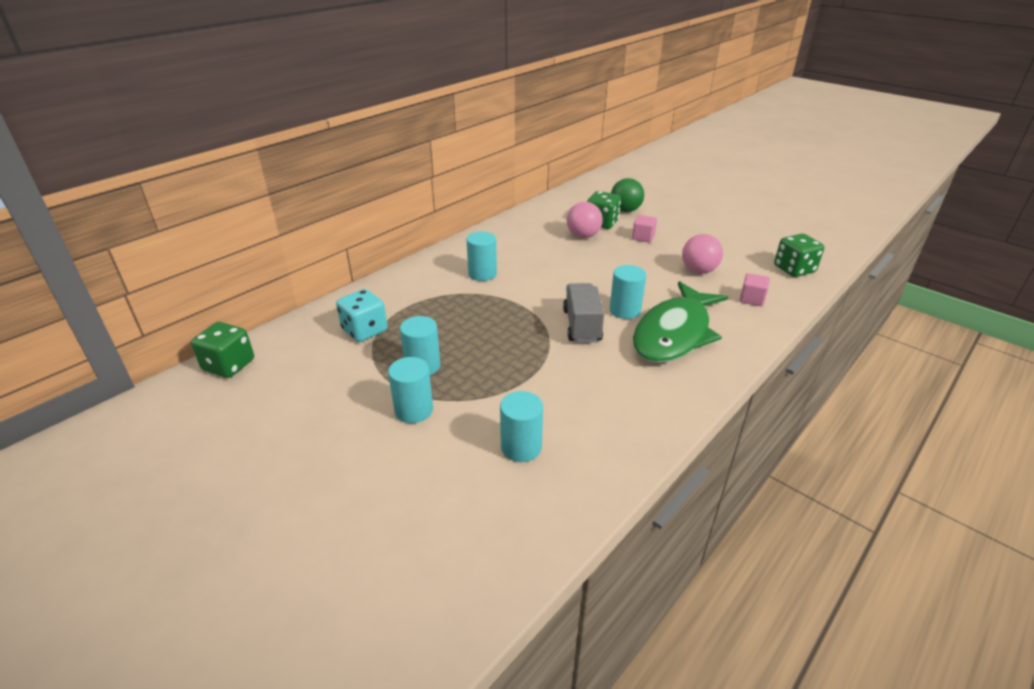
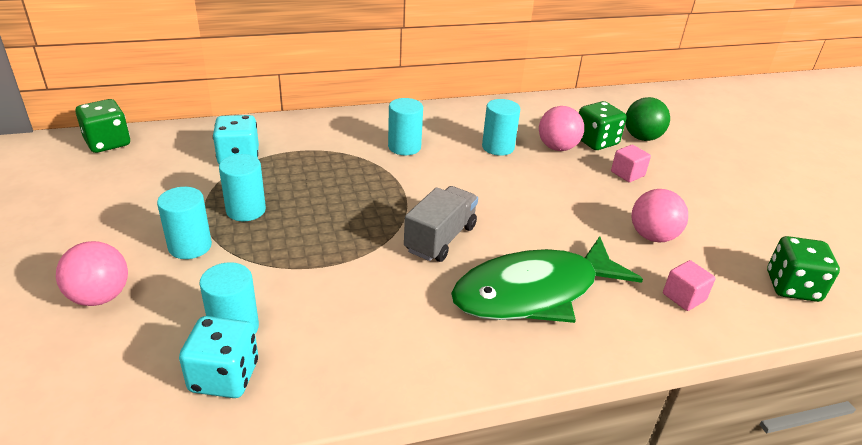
camera: 30 degrees right, 0 degrees up
turquoise cylinder [610,265,646,319] -> turquoise cylinder moved to [482,99,520,156]
none -> pink ball [56,241,128,306]
none -> turquoise dice [179,316,258,398]

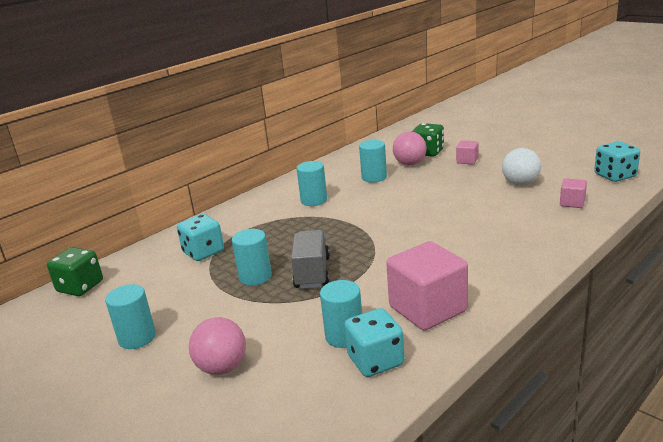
camera: 25 degrees left, 10 degrees down
turquoise cylinder [157,187,212,259] -> turquoise cylinder moved to [105,284,156,349]
grey truck [404,186,478,262] -> grey truck moved to [291,230,330,289]
green fish [451,236,643,323] -> none
green ball [625,97,670,141] -> none
pink ball [632,189,688,242] -> white ball [502,148,541,186]
green dice [767,236,840,302] -> turquoise dice [594,141,640,182]
none -> pink cube [386,241,468,331]

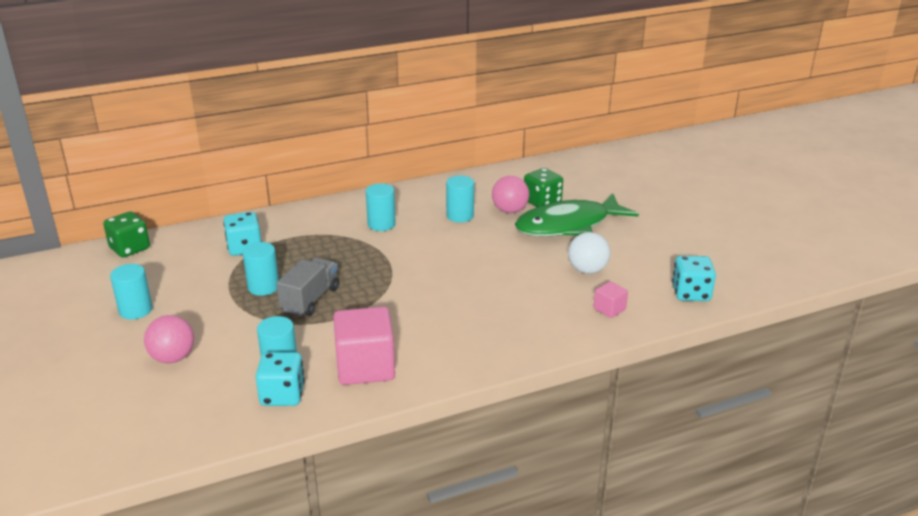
camera: 20 degrees right, 5 degrees up
pink cube [456,140,479,164] -> green fish [515,194,639,236]

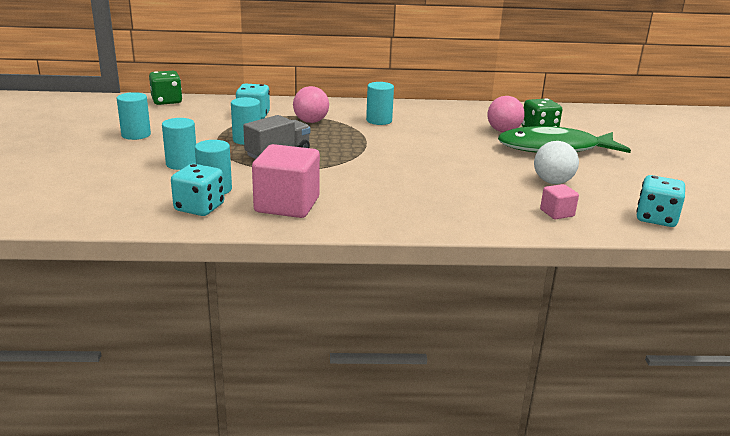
camera: 20 degrees right, 5 degrees down
pink ball [144,315,194,363] -> pink ball moved to [293,86,329,123]
turquoise cylinder [446,175,474,223] -> turquoise cylinder moved to [162,118,196,170]

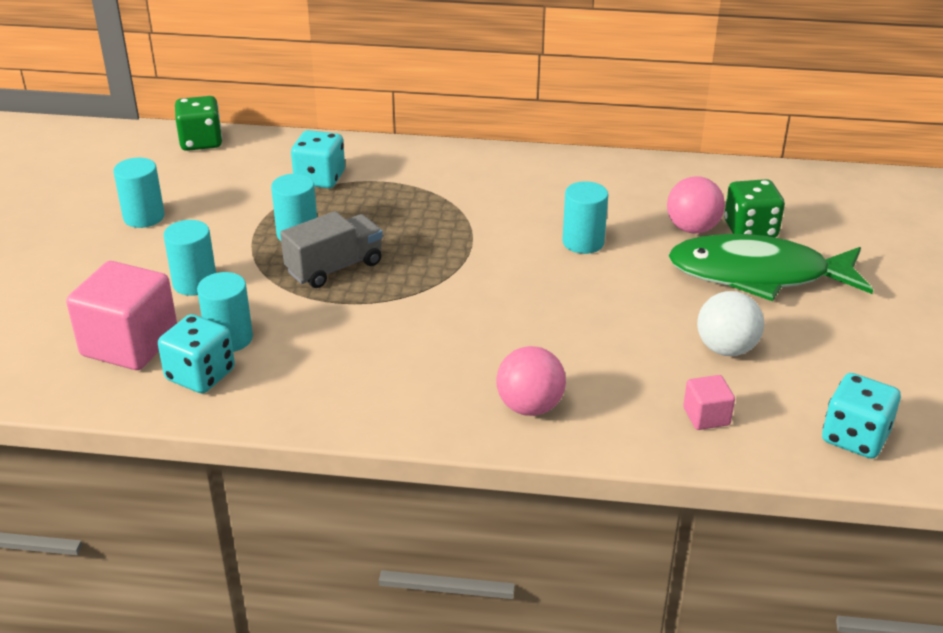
camera: 10 degrees right, 10 degrees up
pink cube [252,144,320,218] -> pink cube moved to [66,261,177,370]
pink ball [293,86,329,123] -> pink ball moved to [496,346,566,416]
turquoise cylinder [366,82,394,125] -> turquoise cylinder moved to [562,181,608,254]

